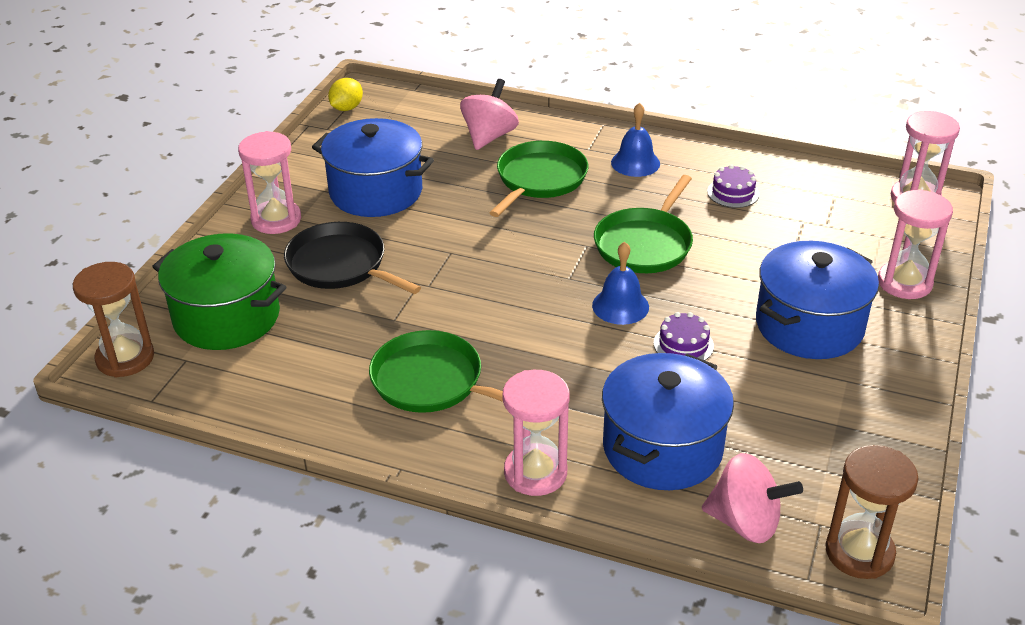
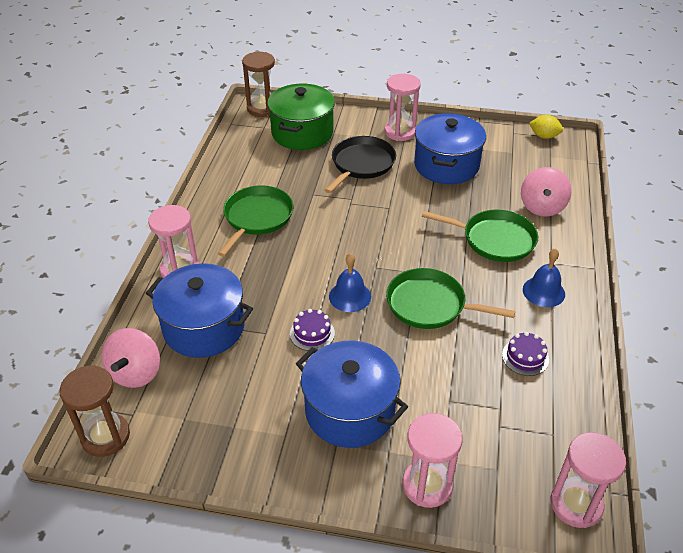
camera: 80 degrees right, 5 degrees up
pink spinning top [460,79,519,150] -> pink spinning top turned 90 degrees clockwise [521,167,572,217]

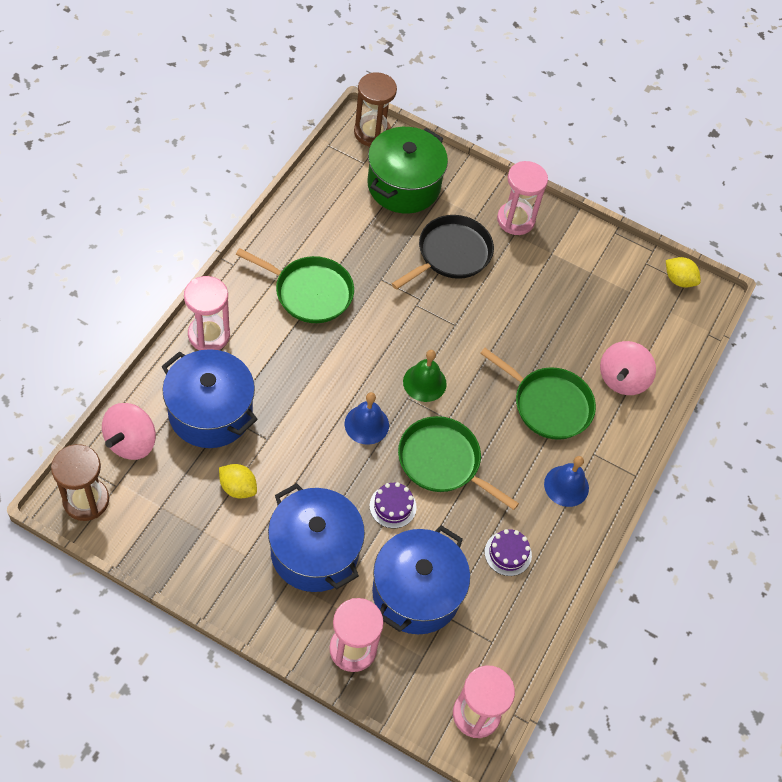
camera: 10 degrees right, 15 degrees up
green pan [218,185,293,257] -> green pan turned 75 degrees clockwise [236,248,354,323]
purple cake [290,309,335,351] -> purple cake moved to [369,482,417,528]
blue pot [414,113,486,184] -> blue pot moved to [372,525,470,634]
none -> yellow lemon [219,464,257,499]
none -> green bell [403,350,447,402]

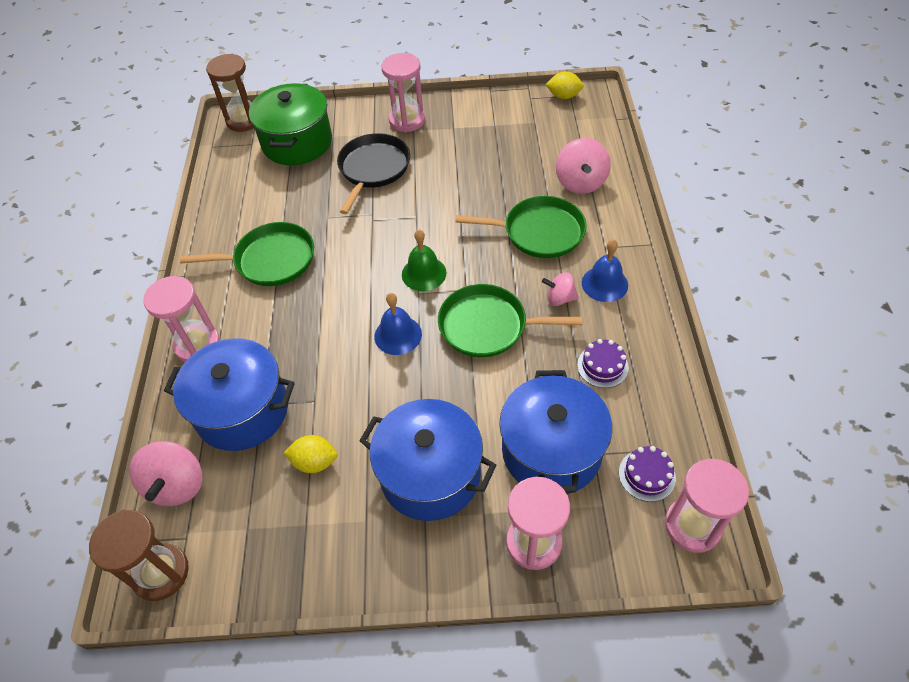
camera: 20 degrees left, 5 degrees down
purple cake [369,482,417,528] -> purple cake moved to [619,446,676,502]
none -> pink spinning top [542,272,579,306]

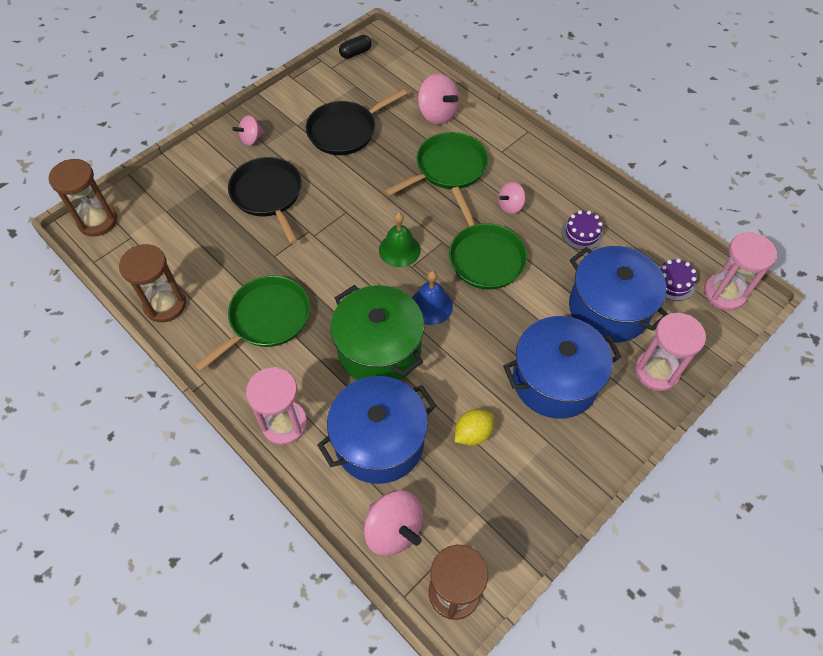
camera: 45 degrees left, 5 degrees up
green pot [249,83,332,165] -> green pot moved to [331,285,424,380]
pink hourglass [381,53,425,132] -> pink spinning top [232,115,264,146]
green pan [438,284,582,358] -> green pan turned 75 degrees counterclockwise [449,187,527,290]
yellow lemon [545,71,584,99] -> black capsule [339,35,372,59]
blue bell [582,239,628,302] -> none
none -> brown hourglass [119,244,186,322]
none -> black pan [306,89,407,155]

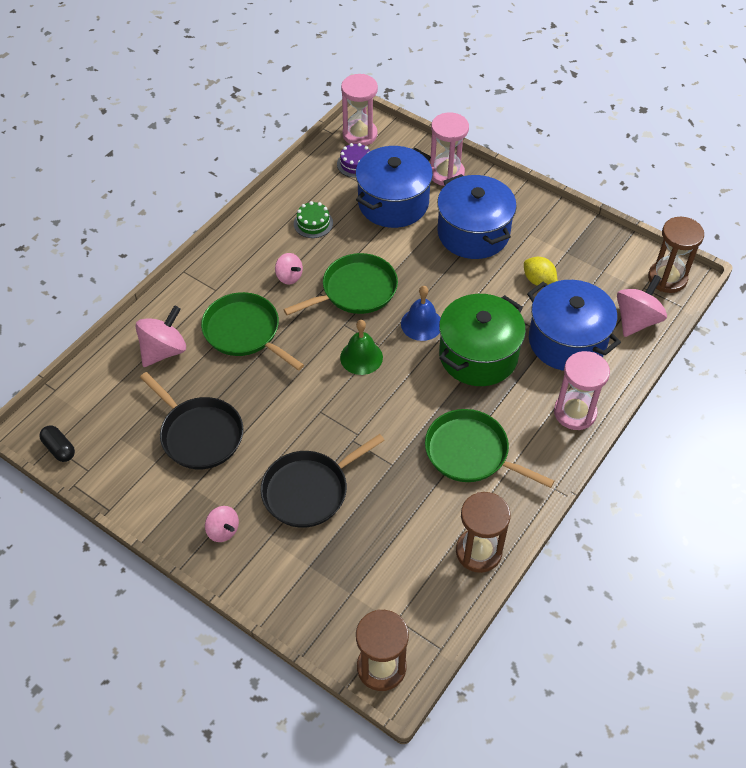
camera: 100 degrees left, 5 degrees down
purple cake [561,210,604,250] -> green cake [294,201,333,238]

